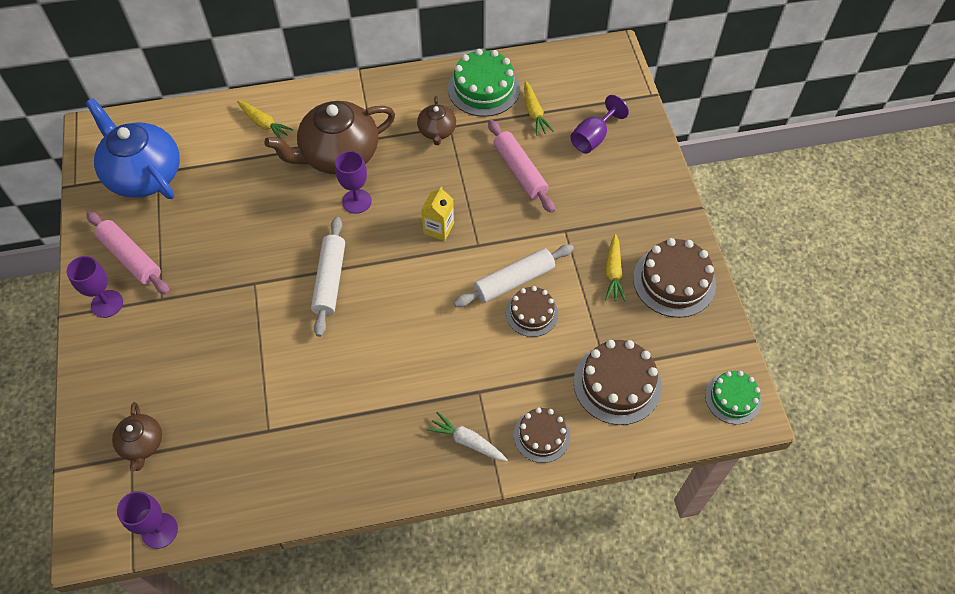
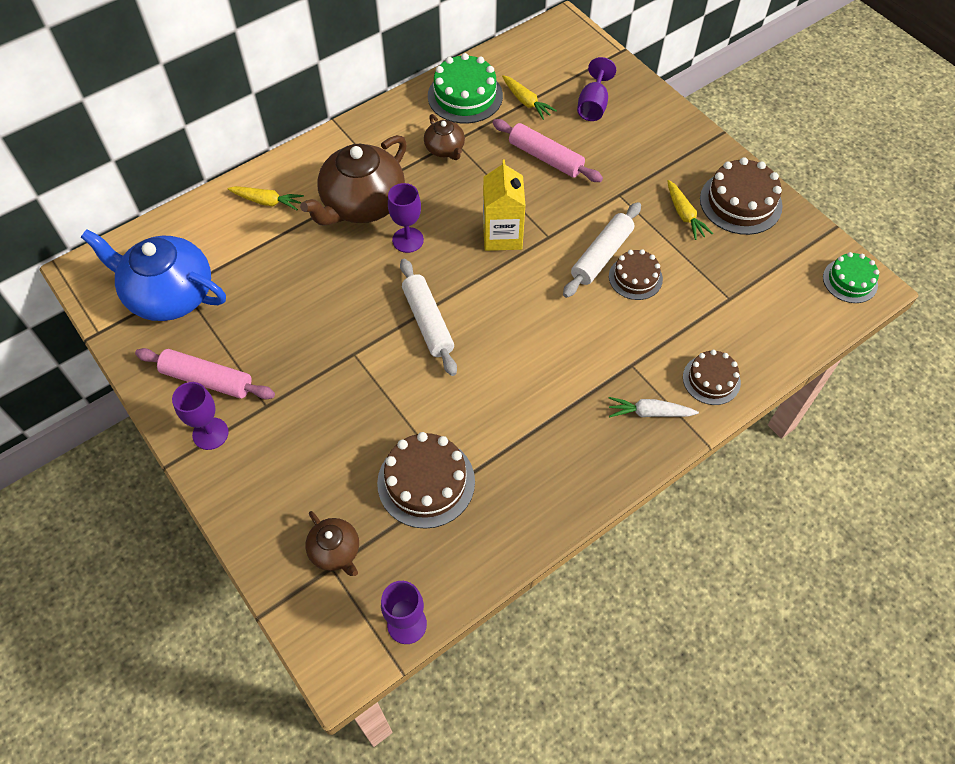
camera: 25 degrees left, 0 degrees up
yellow carton [421,186,454,241] -> yellow carton [483,159,526,251], size x1.52
brown cake [574,340,662,425] -> brown cake moved to [377,432,475,529]

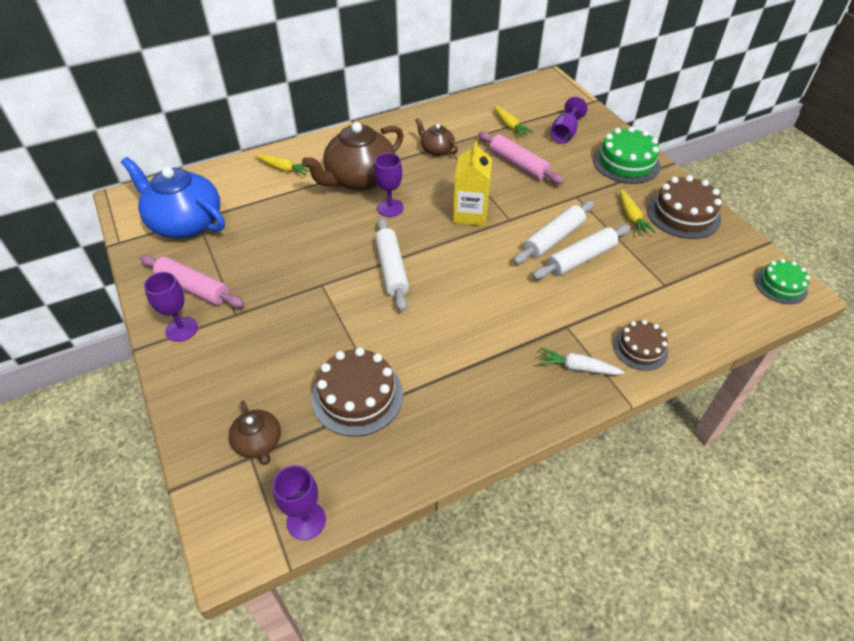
camera: 10 degrees right, 10 degrees down
brown teapot [424,114,465,160] -> brown teapot turned 150 degrees clockwise [415,118,458,156]
green cake [428,53,503,124] -> green cake moved to [593,127,661,184]
brown cake [609,249,663,300] -> white rolling pin [532,225,631,279]

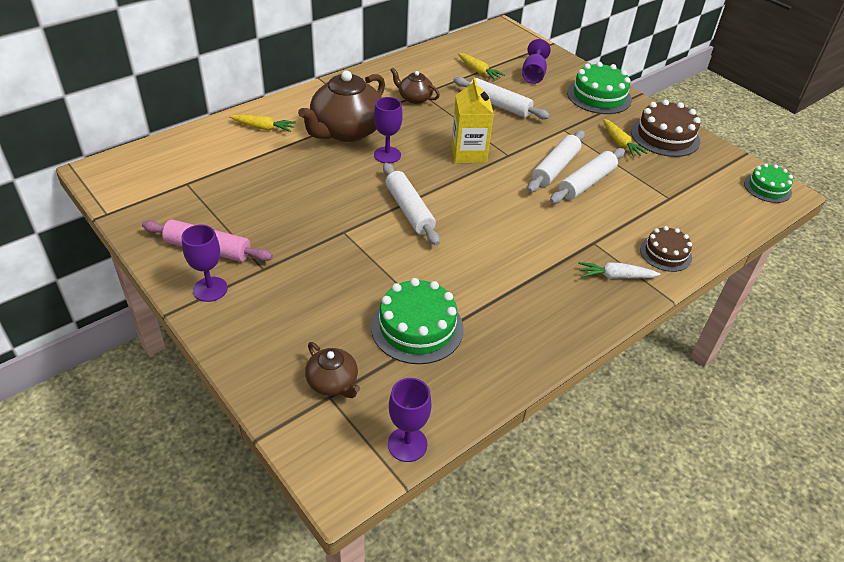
camera: 15 degrees left, 5 degrees down
blue teapot [121,157,225,238] -> none
brown cake [312,347,403,437] -> green cake [371,278,464,364]
pink rolling pin [478,131,564,184] -> white rolling pin [453,77,550,119]

